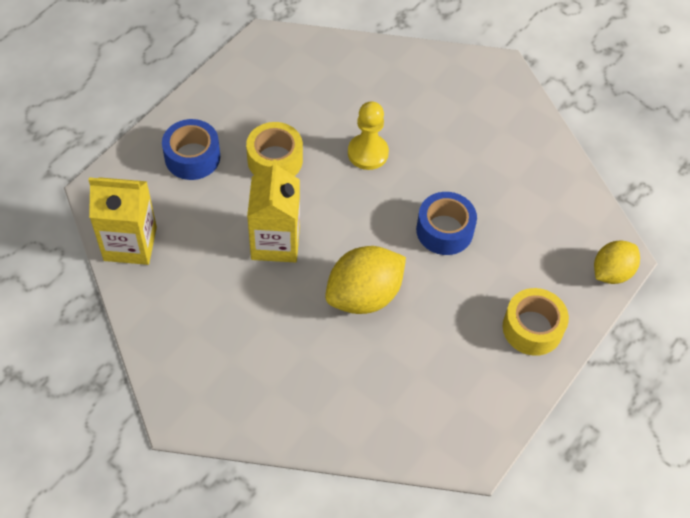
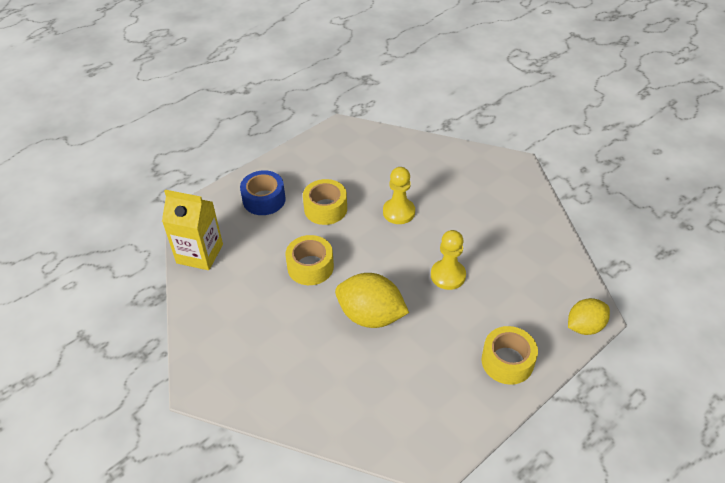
camera: 15 degrees right, 10 degrees down
yellow carton [247,159,300,263] -> yellow tape [285,235,334,285]
yellow lemon [325,246,406,314] -> yellow lemon turned 45 degrees clockwise [335,273,409,328]
blue tape [416,192,477,255] -> yellow pawn [431,230,466,290]

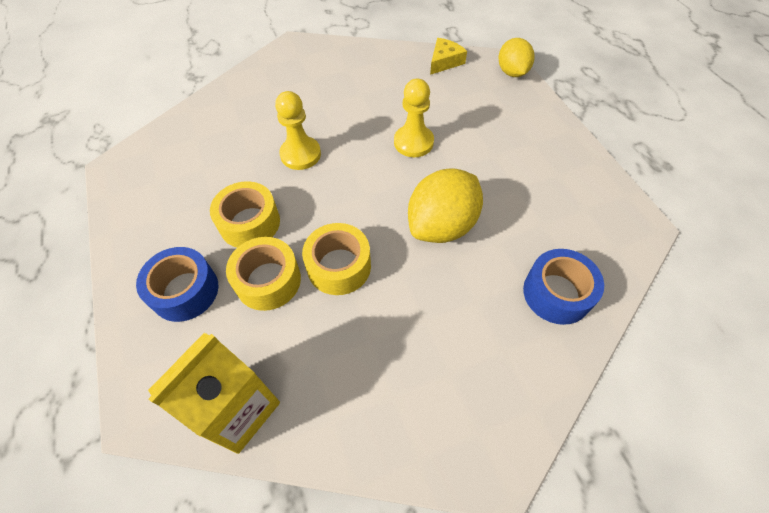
camera: 70 degrees left, 10 degrees up
yellow tape [482,326,538,385] -> yellow tape moved to [226,237,301,311]
none -> yellow cheese [430,38,467,75]
none -> blue tape [523,249,604,325]

